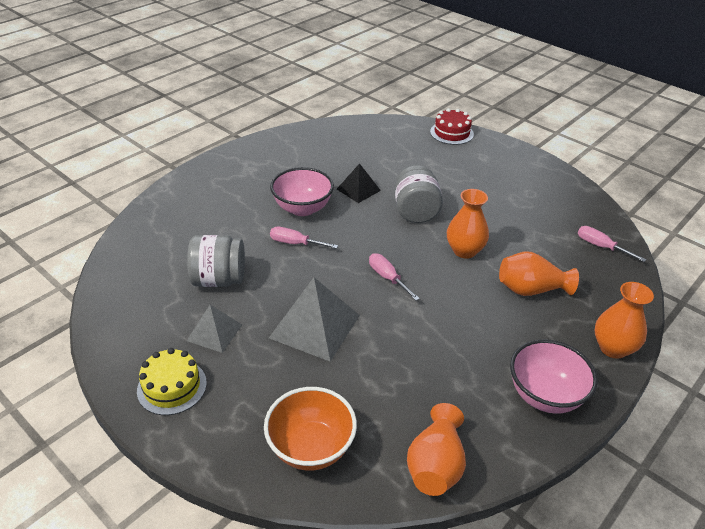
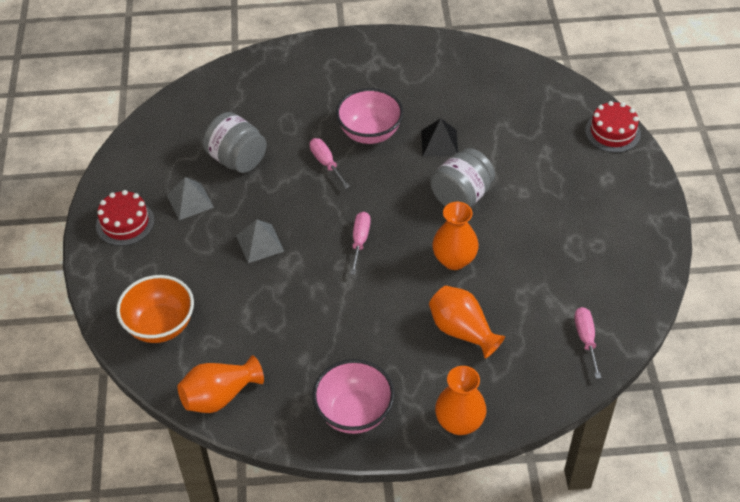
camera: 45 degrees right, 10 degrees up
yellow cake [137,348,207,415] -> red cake [96,190,154,246]
grey pyramid [269,278,360,361] -> grey pyramid [236,219,284,263], size x0.59

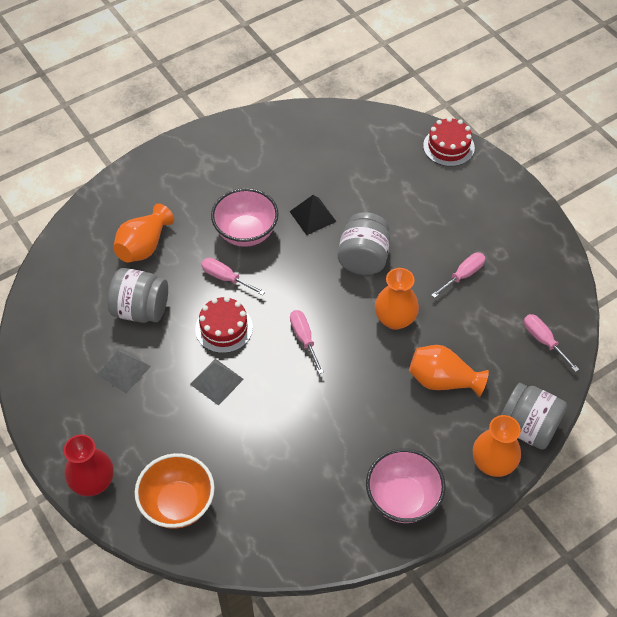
camera: 30 degrees left, 5 degrees up
red cake [96,190,154,246] -> red cake moved to [195,296,253,353]
orange vase [177,355,264,413] -> orange vase moved to [113,204,174,262]
none -> red vase [64,435,114,496]
none -> pink screwdriver [431,252,486,298]
none -> grey jar [501,383,567,450]

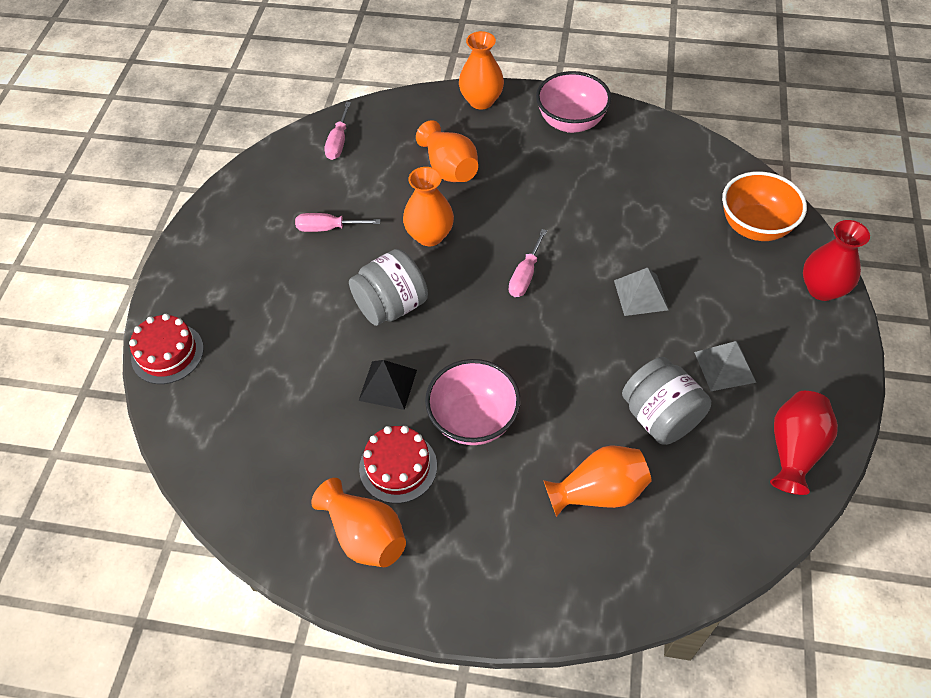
camera: 135 degrees left, 0 degrees up
red cake [195,296,253,353] -> red cake moved to [359,426,437,503]
pink screwdriver [201,258,265,295] -> none
grey jar [501,383,567,450] -> none
none -> orange vase [311,478,406,567]
none -> red vase [770,391,838,495]

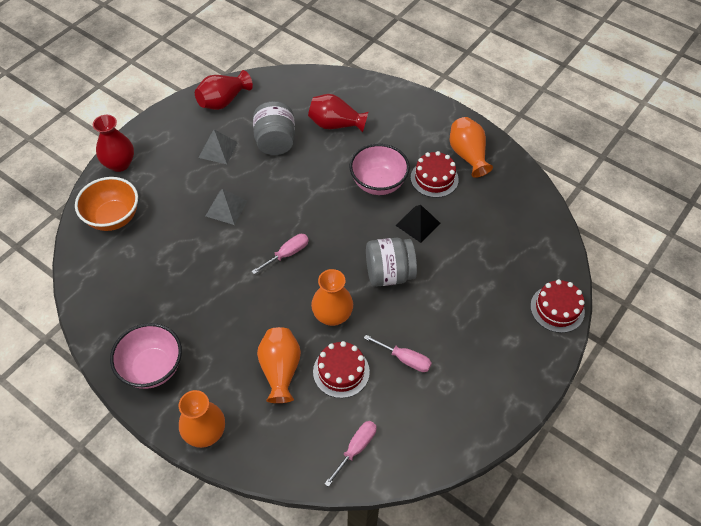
camera: 155 degrees left, 0 degrees up
orange vase [544,445,652,517] -> red vase [308,94,369,133]
none -> red cake [313,341,370,398]

